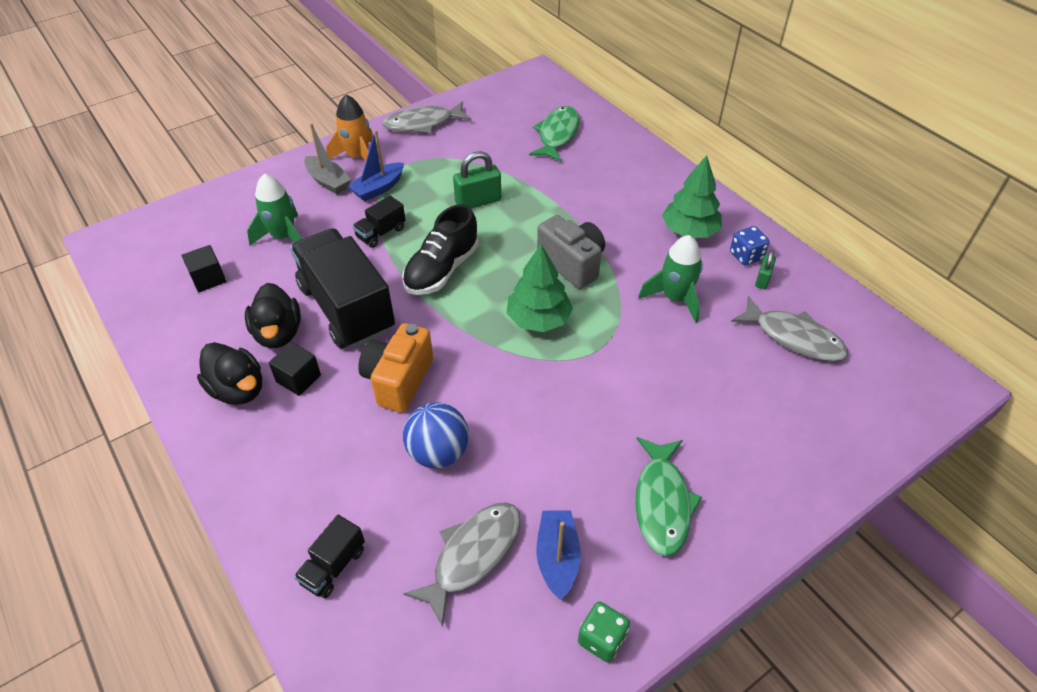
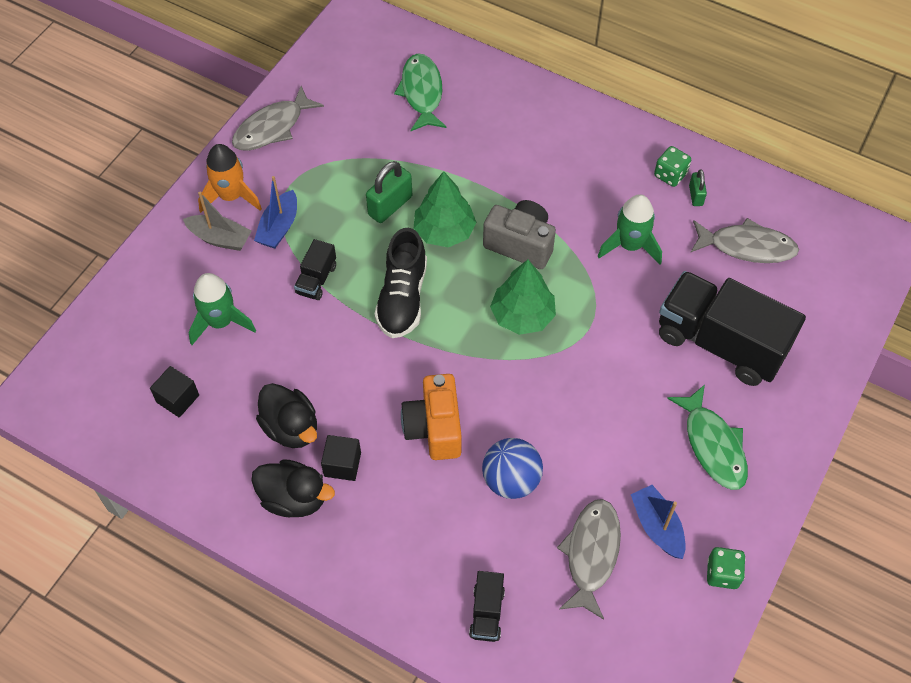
camera: 25 degrees left, 10 degrees up
black truck [290,228,395,349] -> black truck moved to [659,271,806,386]
green tree [662,155,722,238] -> green tree moved to [414,171,477,247]
blue dice [730,226,770,266] -> green dice [654,146,691,187]

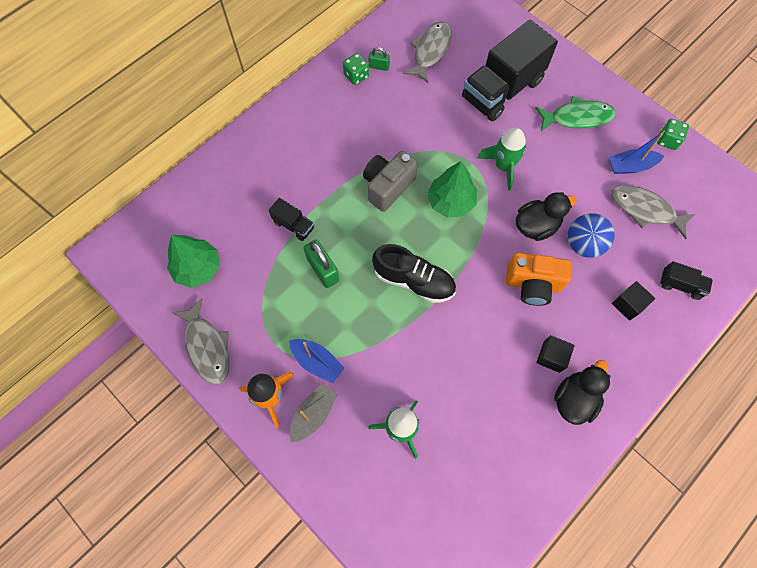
camera: 75 degrees left, 10 degrees up
black cube [150,366,199,417] -> black cube moved to [612,281,655,321]
black duck [256,383,317,448] -> black duck moved to [516,192,577,241]
black truck [294,239,336,300] -> black truck moved to [269,197,314,241]
green fish [394,54,447,131] -> none
green tree [414,171,477,247] -> green tree moved to [167,235,220,288]
green rocket [598,194,662,265] -> green rocket moved to [477,128,526,191]

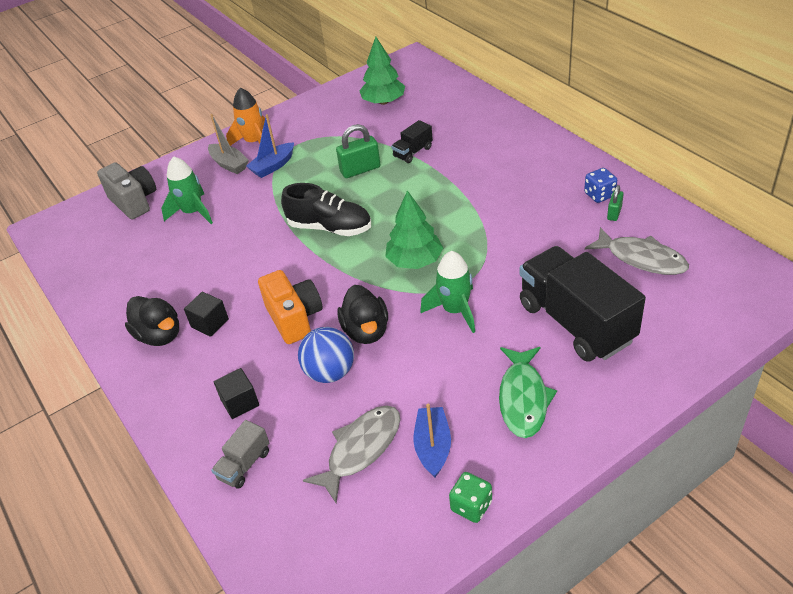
camera: 105 degrees right, 25 degrees down
grey fish [172,298,229,385] -> none
green dice [343,53,369,85] -> blue dice [584,168,617,203]
grey camera [363,151,418,212] -> grey camera moved to [97,162,156,220]
black shoe [372,244,456,303] -> black shoe turned 105 degrees counterclockwise [281,183,371,236]
orange camera [506,252,571,306] -> orange camera turned 135 degrees clockwise [258,270,322,344]
black truck [660,261,713,300] -> grey truck [211,420,269,489]

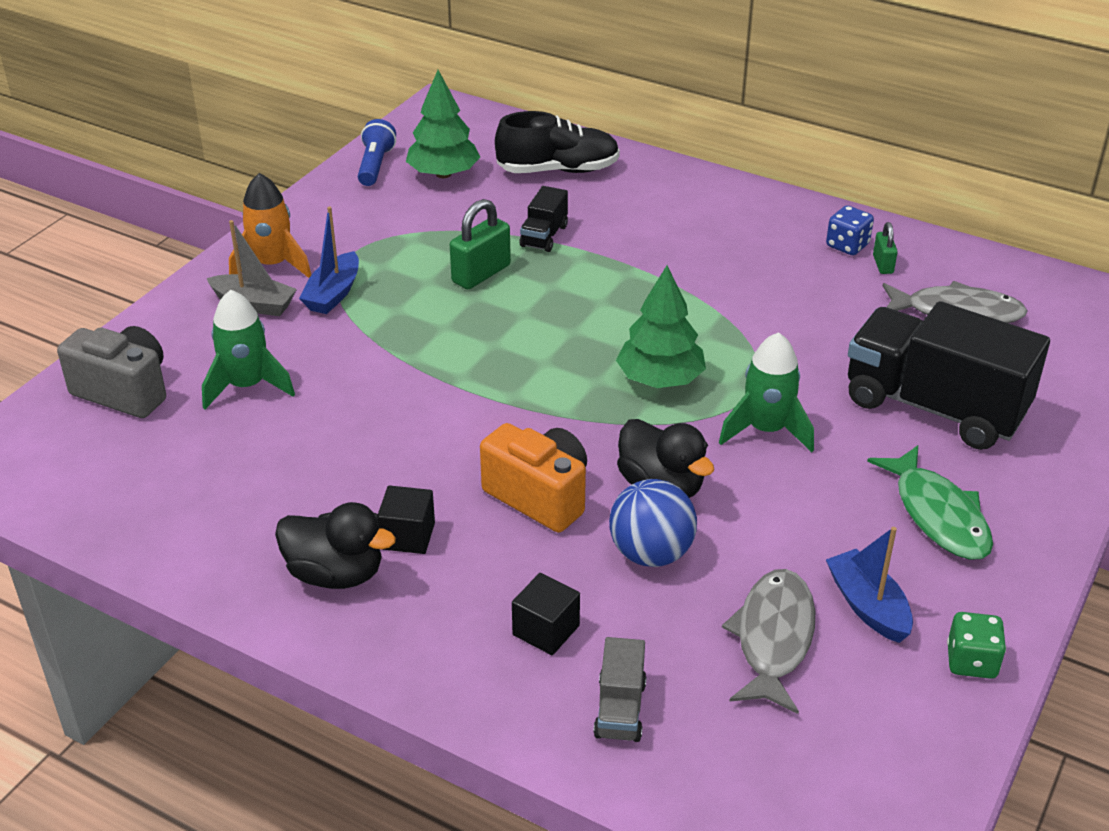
camera: 30 degrees left, 5 degrees down
black shoe [281,183,371,236] -> black shoe moved to [495,111,620,173]
none -> blue flashlight [358,119,396,186]

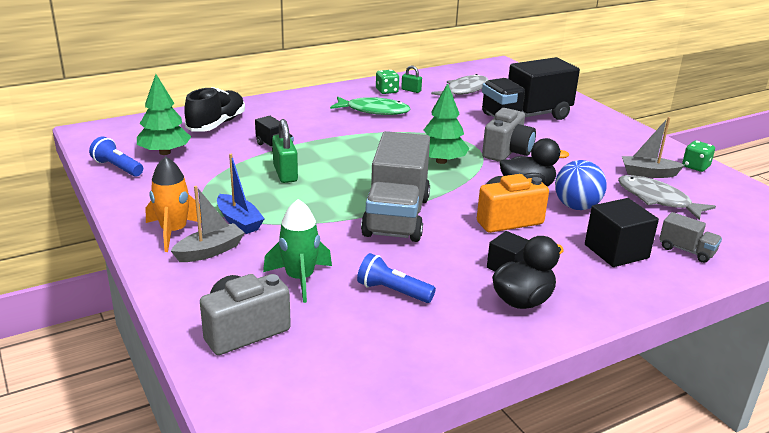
camera: 60 degrees left, 10 degrees down
black cube [512,573,580,655] -> black cube [585,198,659,267], size x1.56
green rocket [719,332,814,452] -> grey camera [482,108,536,162]
blue dice [826,206,874,255] -> green dice [376,70,399,94]
blue boat [826,527,913,643] -> grey boat [622,117,685,178]
green fish [867,445,993,560] -> green fish moved to [330,96,411,115]
none -> blue flashlight [357,253,436,303]
none -> grey truck [361,131,430,242]

